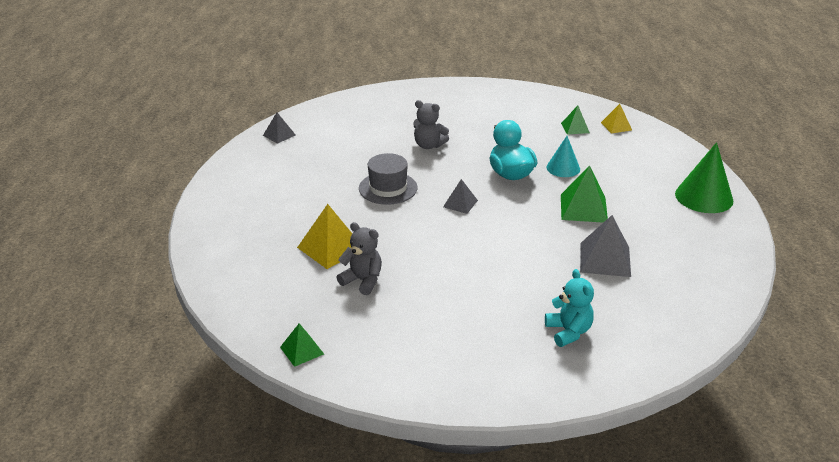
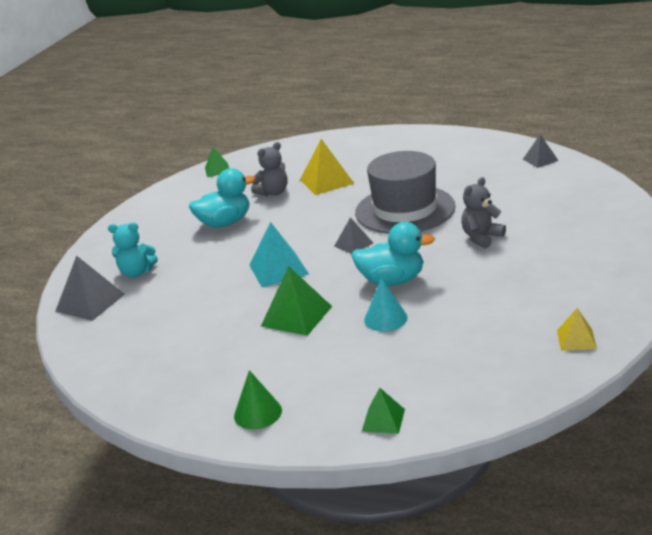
camera: 115 degrees right, 5 degrees down
grey hat [359,153,418,205] -> grey hat [355,151,455,234], size x1.64
green pyramid [561,106,590,135] -> green pyramid moved to [362,388,405,434]
grey pyramid [580,215,631,277] -> grey pyramid moved to [56,255,125,321]
yellow pyramid [601,104,632,134] -> yellow pyramid moved to [557,308,597,351]
green cone [675,142,733,213] -> green cone [234,370,282,429], size x0.63
none -> turquoise duck [189,168,255,228]
none -> turquoise pyramid [249,222,309,287]

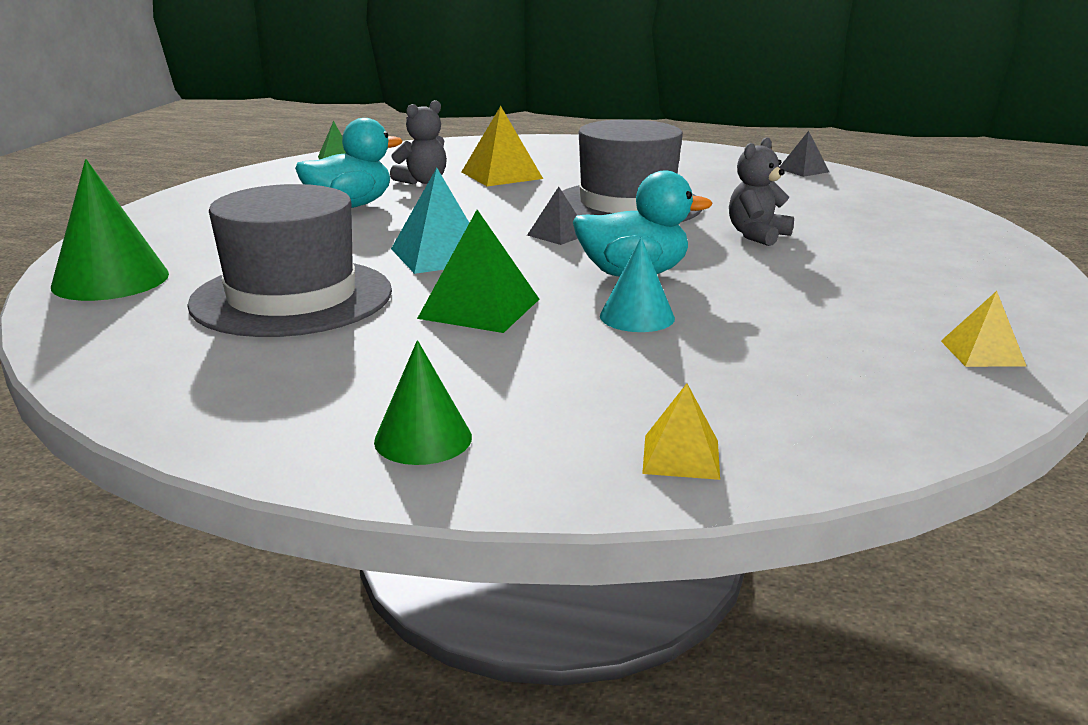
camera: 10 degrees left, 5 degrees down
grey pyramid [56,255,125,321] -> green cone [51,159,169,301]
turquoise teddy bear [108,222,158,277] -> none
green pyramid [362,388,405,434] -> yellow pyramid [642,383,720,480]
none -> grey hat [187,184,392,337]

